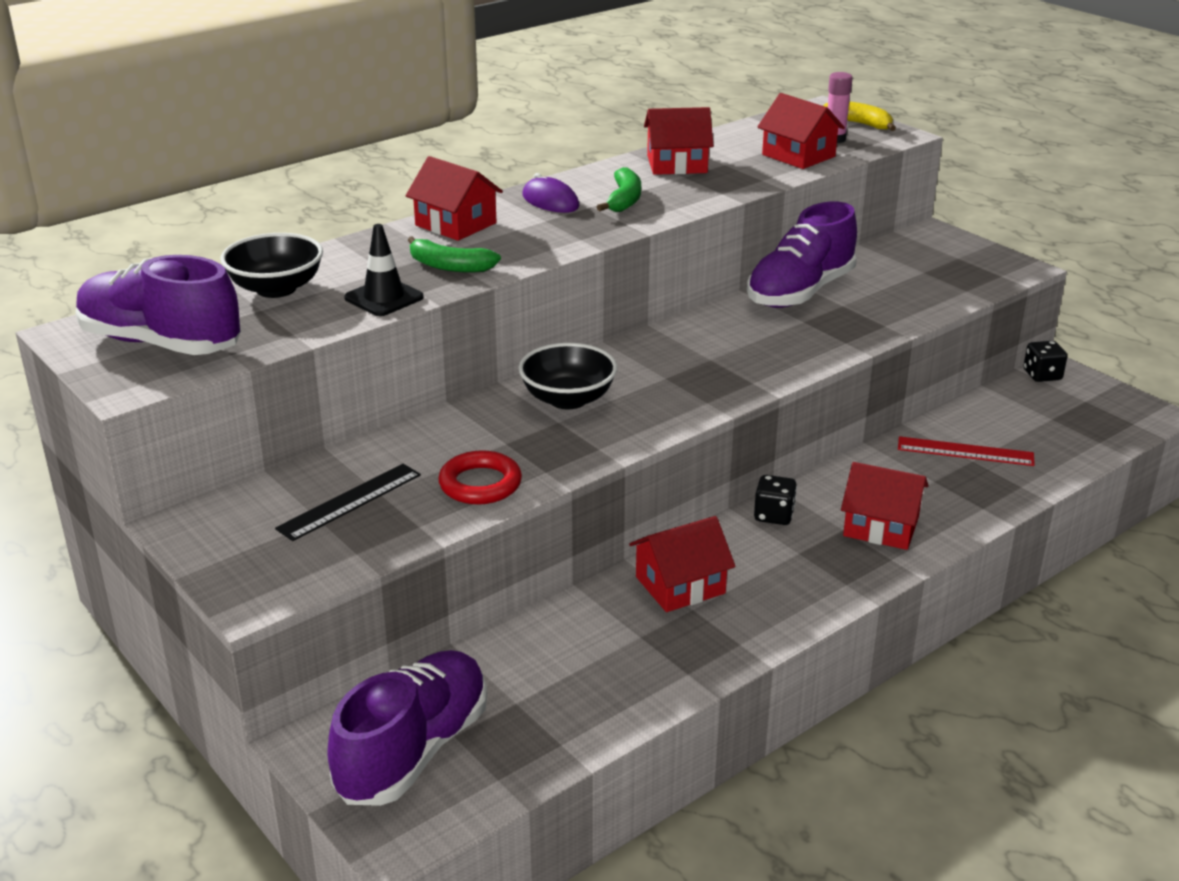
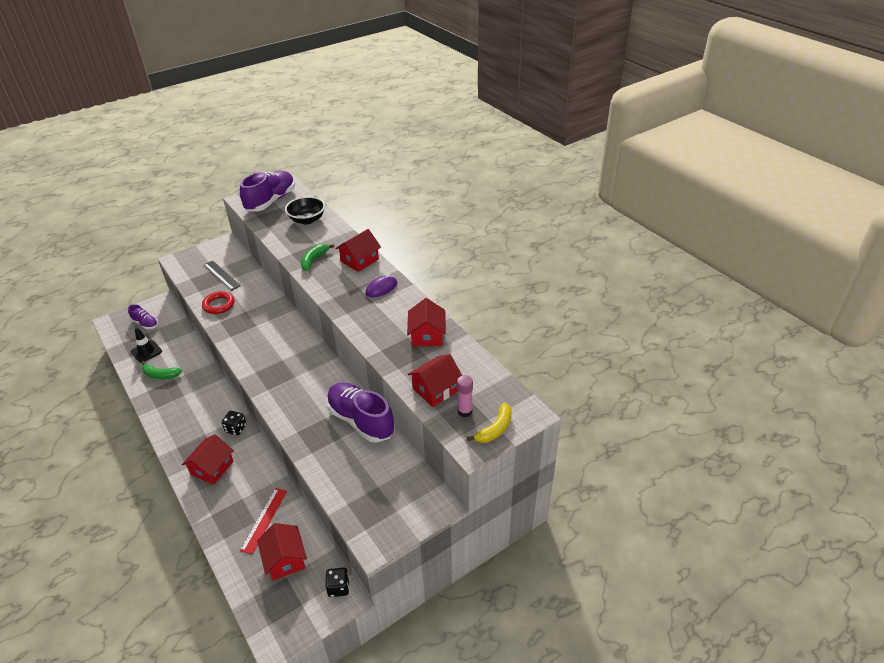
camera: 95 degrees right, 10 degrees up
purple shoe [327,650,487,806] -> purple shoe [128,304,158,329], size x0.51
black traffic cone [344,224,424,316] -> black traffic cone moved to [131,327,162,363]
black bowl [518,343,617,409] -> none
green banana [597,167,641,212] -> green banana moved to [142,361,182,379]
red house [629,516,736,612] -> red house moved to [257,523,307,581]

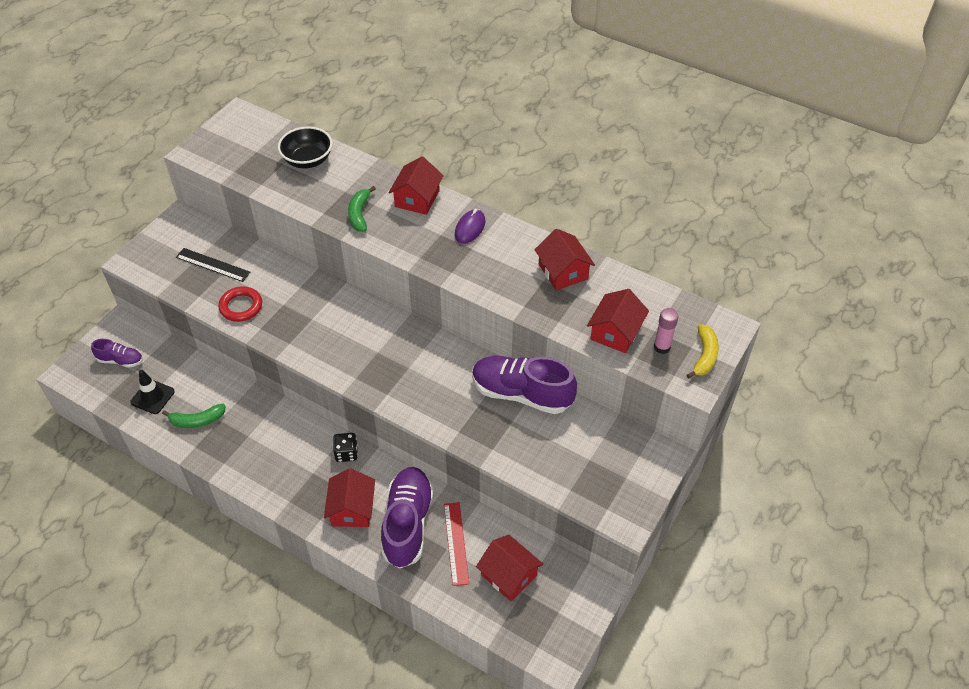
camera: 25 degrees left, 10 degrees up
purple shoe [240,171,295,212] -> purple shoe moved to [381,467,434,569]
black dice [325,568,349,597] -> none

